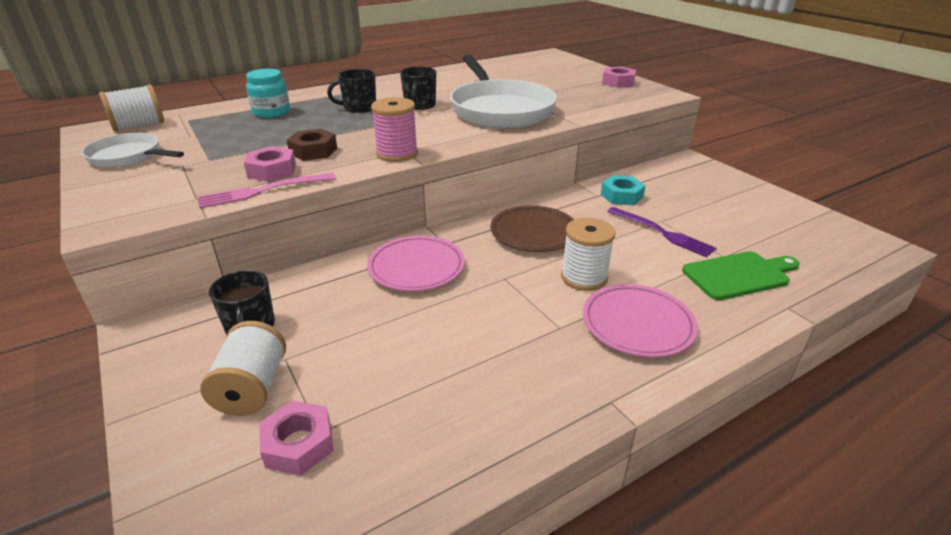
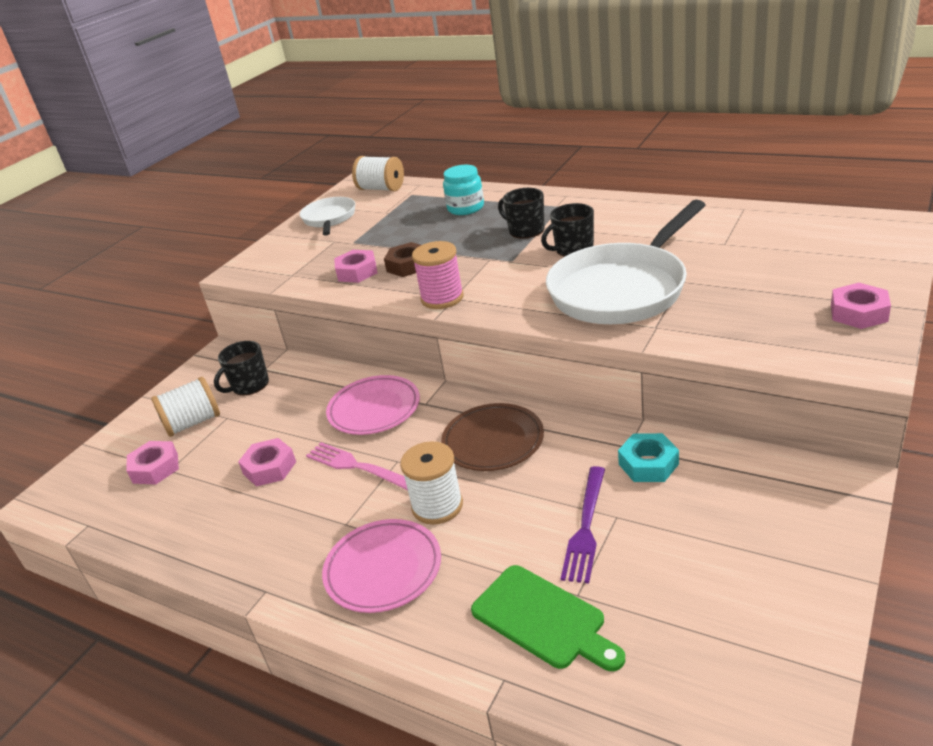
camera: 65 degrees right, 0 degrees up
pink fork [198,173,336,208] -> pink fork moved to [306,442,408,490]
none -> pink nut [238,438,296,487]

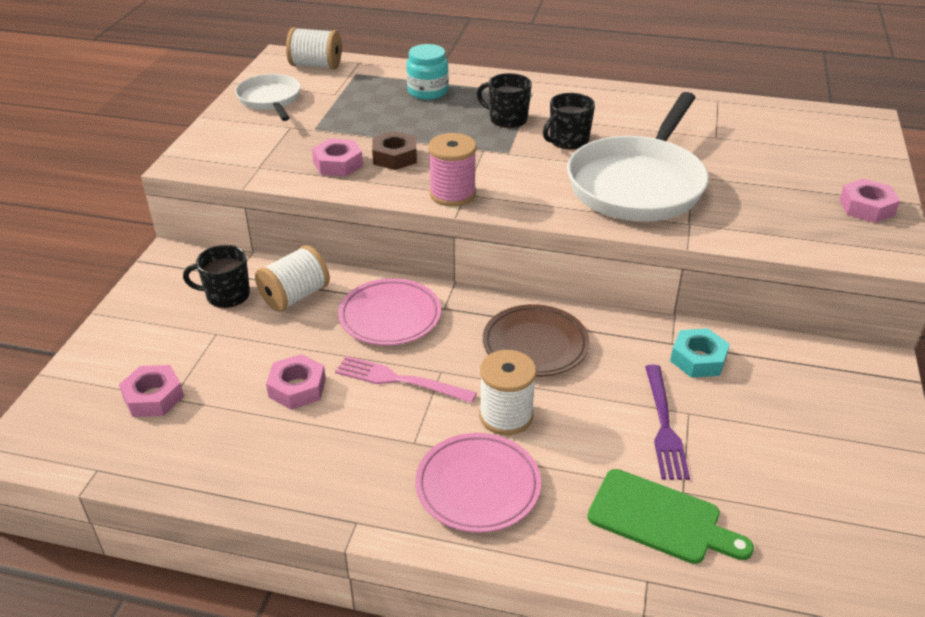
camera: 20 degrees left, 5 degrees up
white spool [151,377,220,437] -> white spool moved to [255,245,330,312]
black mug [214,341,269,395] -> black mug turned 60 degrees clockwise [183,245,250,308]

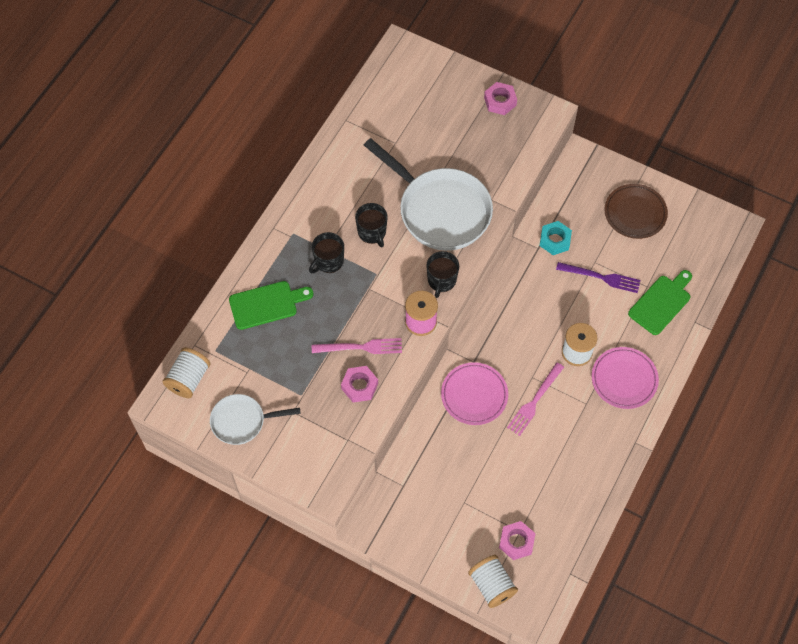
camera: 75 degrees left, 25 degrees up
black mug [183,245,250,308] -> black mug moved to [426,251,459,298]
white spool [255,245,330,312] -> white spool moved to [468,555,518,608]
pink nut [266,354,326,410] -> none
brown nut [372,131,417,170] -> pink fork [312,338,402,354]
turquoise jar [406,44,449,100] -> green cutting board [229,281,314,330]
brown plate [483,304,590,376] -> brown plate moved to [605,184,668,239]

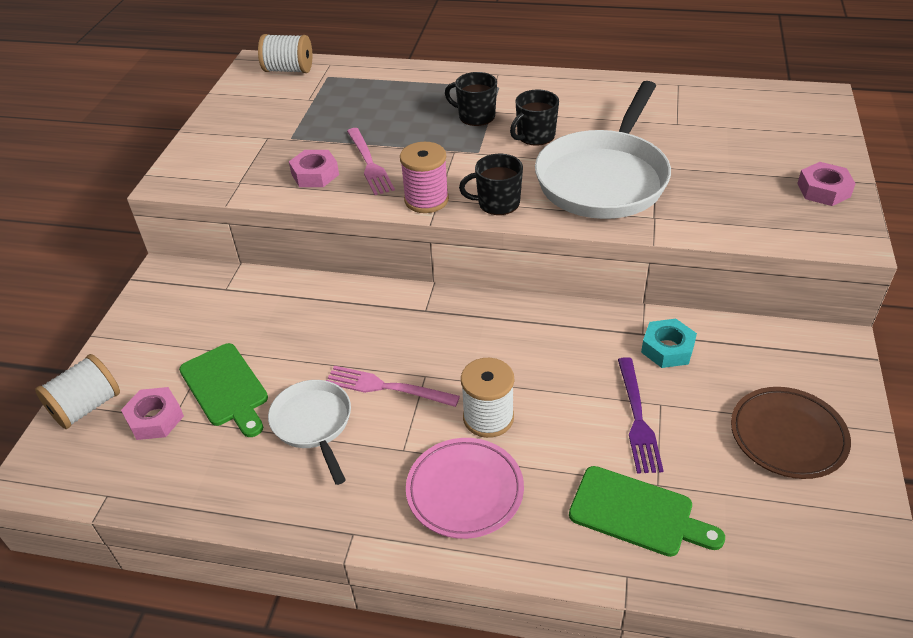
camera: 75 degrees right, 20 degrees down
white pan [210,394,301,445] -> white pan moved to [268,380,351,485]
green cutting board [229,281,314,330] -> green cutting board moved to [179,343,268,437]
pink plate [441,362,508,425] -> none

